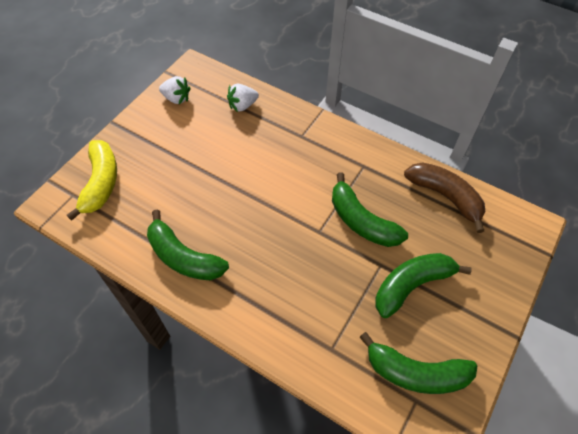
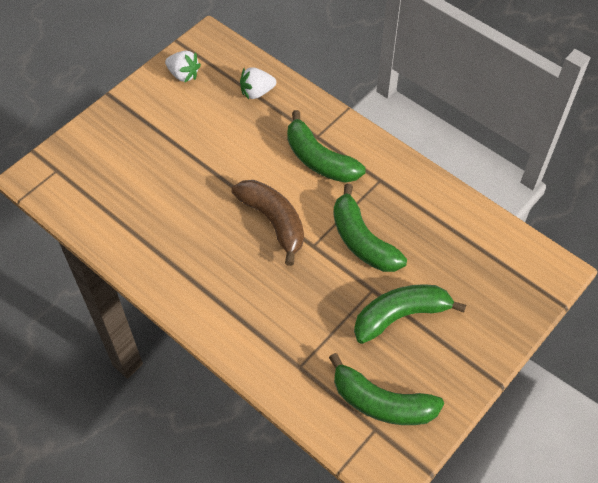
camera: 10 degrees right, 0 degrees up
yellow banana [67,140,117,221] -> none
green banana [147,210,229,280] -> green banana moved to [287,110,366,183]
brown banana [404,162,486,233] -> brown banana moved to [232,180,304,266]

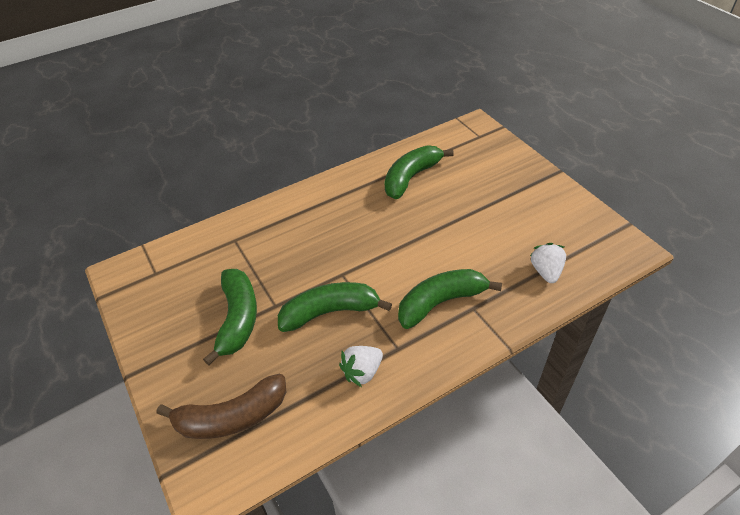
camera: 110 degrees right, 10 degrees down
white strawberry [165,50,201,82] -> white strawberry moved to [339,346,383,387]
brown banana [232,180,304,266] -> brown banana moved to [157,374,286,439]
green banana [329,353,444,425] -> green banana moved to [385,145,454,199]

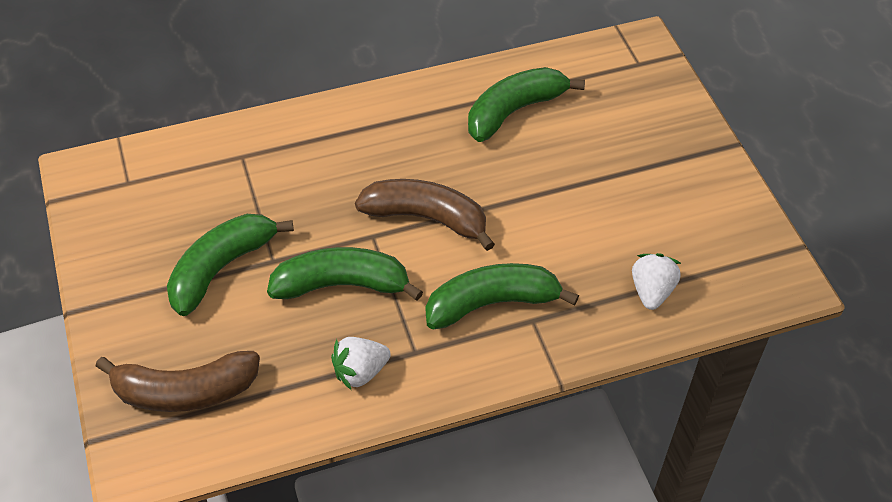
camera: 10 degrees right, 5 degrees up
green banana [203,269,257,365] -> green banana turned 150 degrees counterclockwise [167,214,294,316]
none -> brown banana [355,179,495,251]

